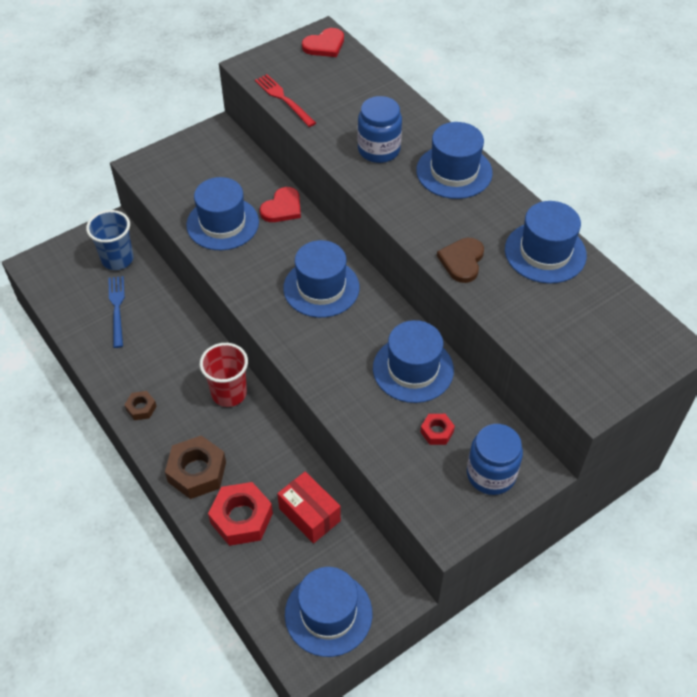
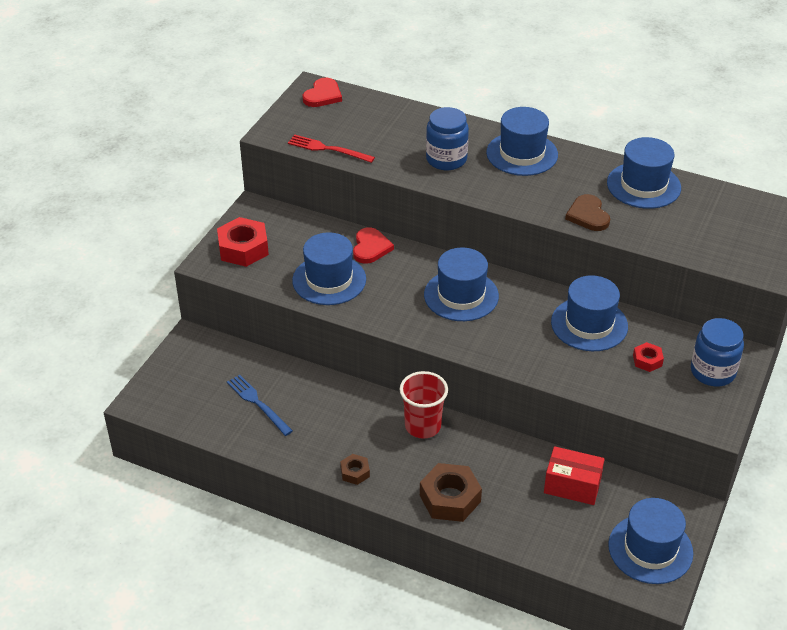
camera: 30 degrees left, 10 degrees down
blue cup [86,210,134,270] -> none
red nut [208,482,273,546] -> red nut moved to [217,217,269,267]

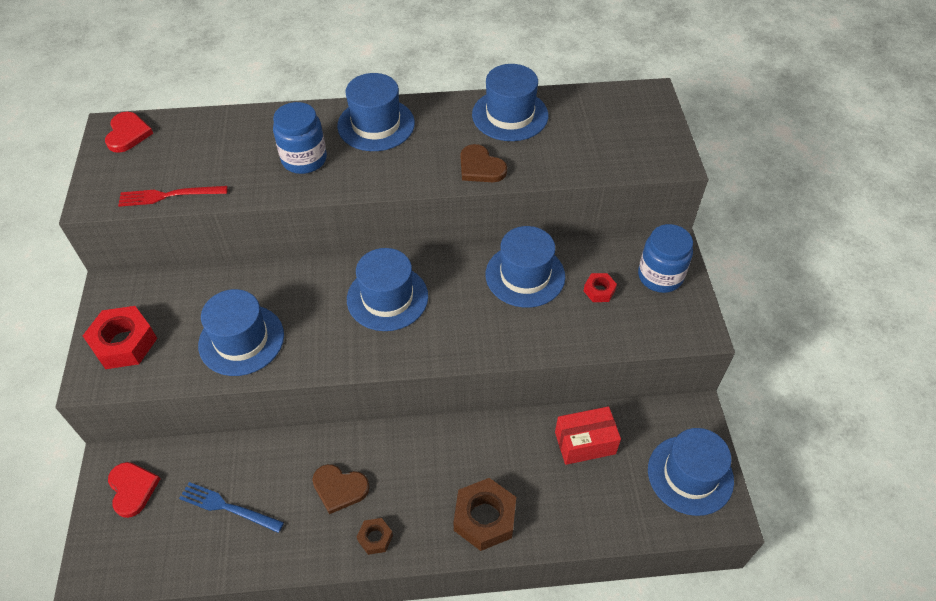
camera: 30 degrees left, 10 degrees up
red heart [353,227,394,264] -> red heart moved to [108,462,160,518]
red cup [400,371,448,439] -> none
none -> brown heart [312,464,369,514]

